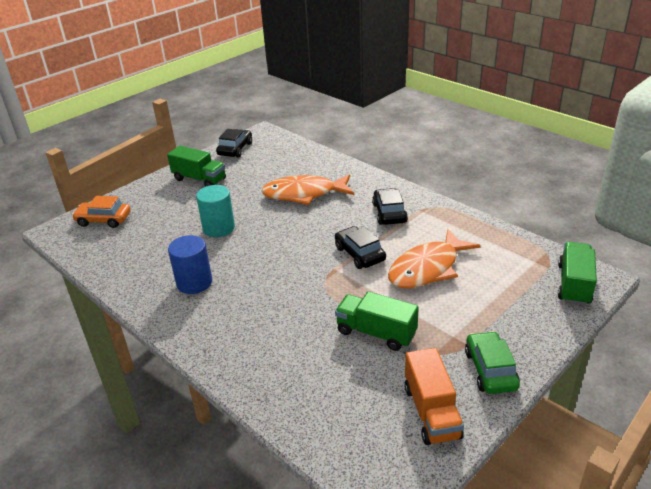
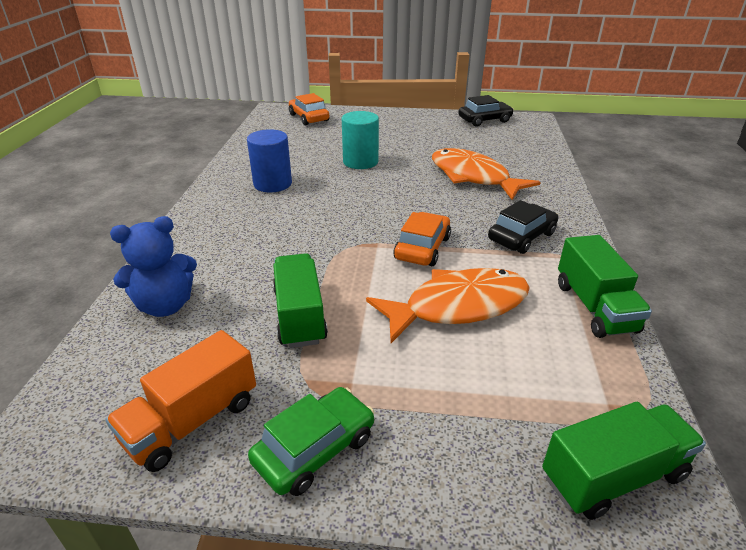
camera: 50 degrees right, 0 degrees up
green truck [167,146,226,186] -> green truck moved to [558,235,652,338]
black car [335,226,386,269] -> orange car [393,212,451,266]
orange fish [388,229,481,288] -> orange fish turned 150 degrees clockwise [366,268,530,343]
none -> blue teddy bear [110,216,197,317]

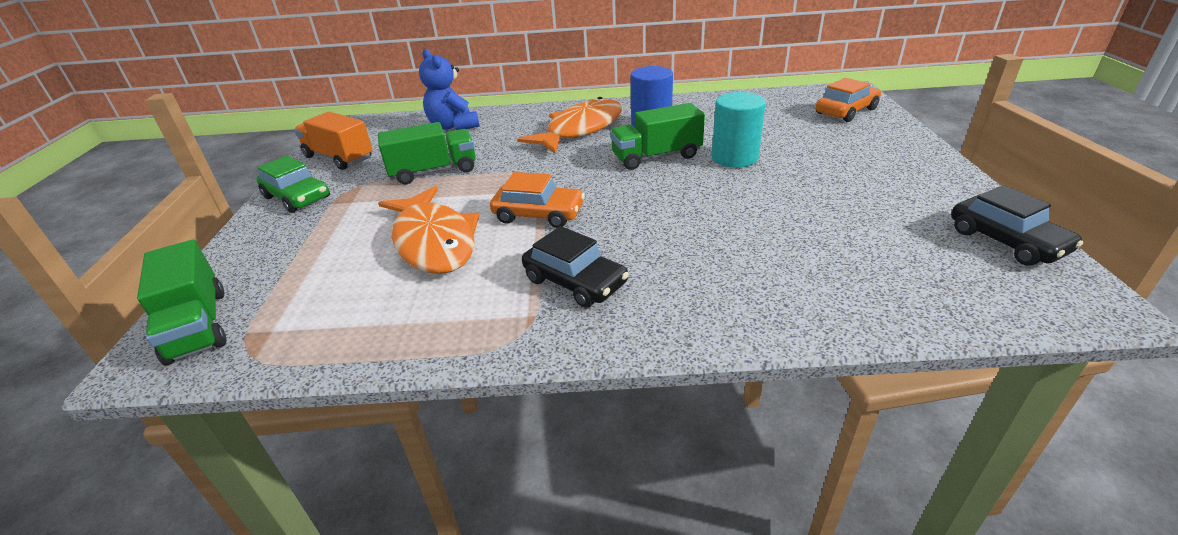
camera: 85 degrees right, 0 degrees up
orange fish [432,148,541,200] -> orange fish moved to [517,97,623,154]
green truck [558,235,652,338] -> green truck moved to [610,103,705,170]

